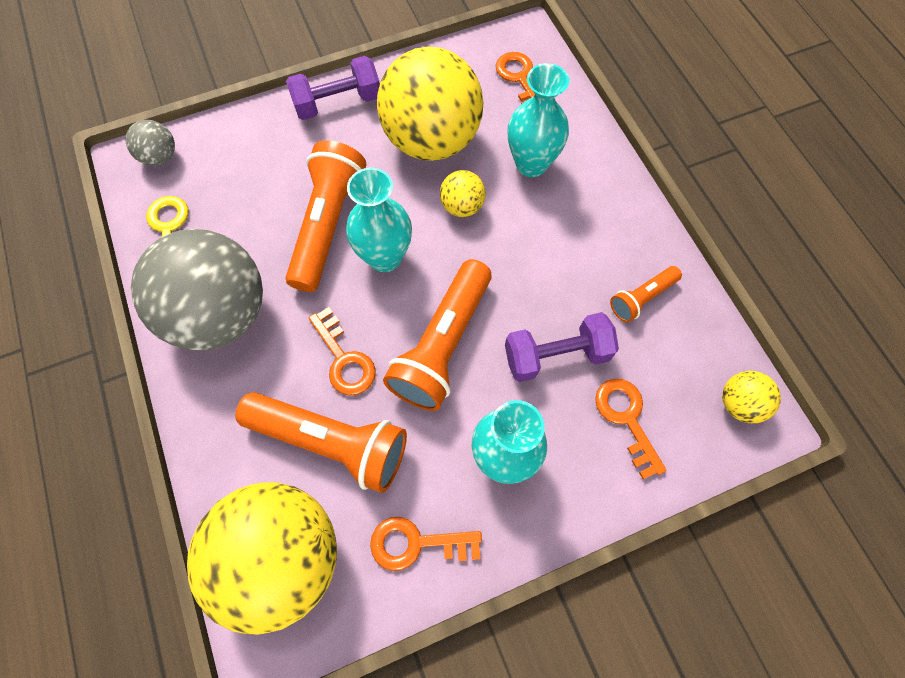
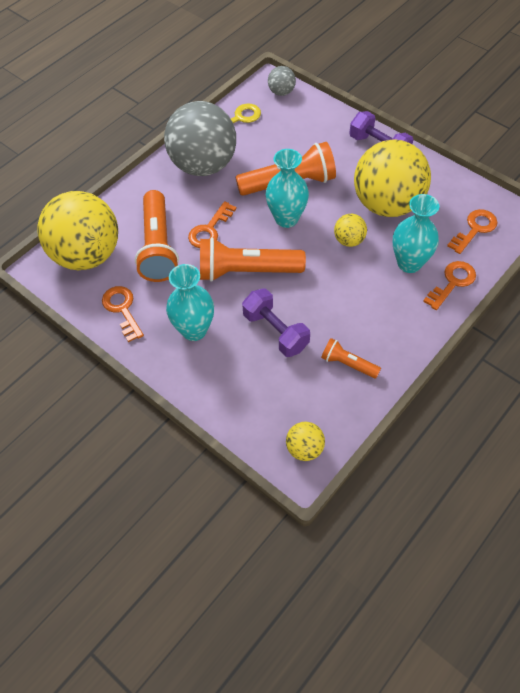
camera: 65 degrees right, 10 degrees down
orange key [595,379,667,479] -> orange key moved to [423,261,476,310]

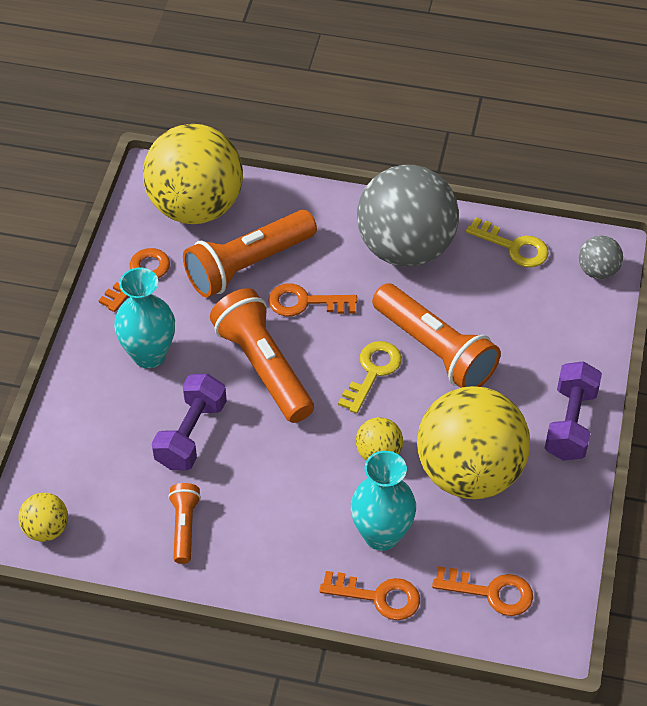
camera: 60 degrees right, 5 degrees down
turquoise vase [266,149,309,228] -> yellow key [338,341,402,414]

